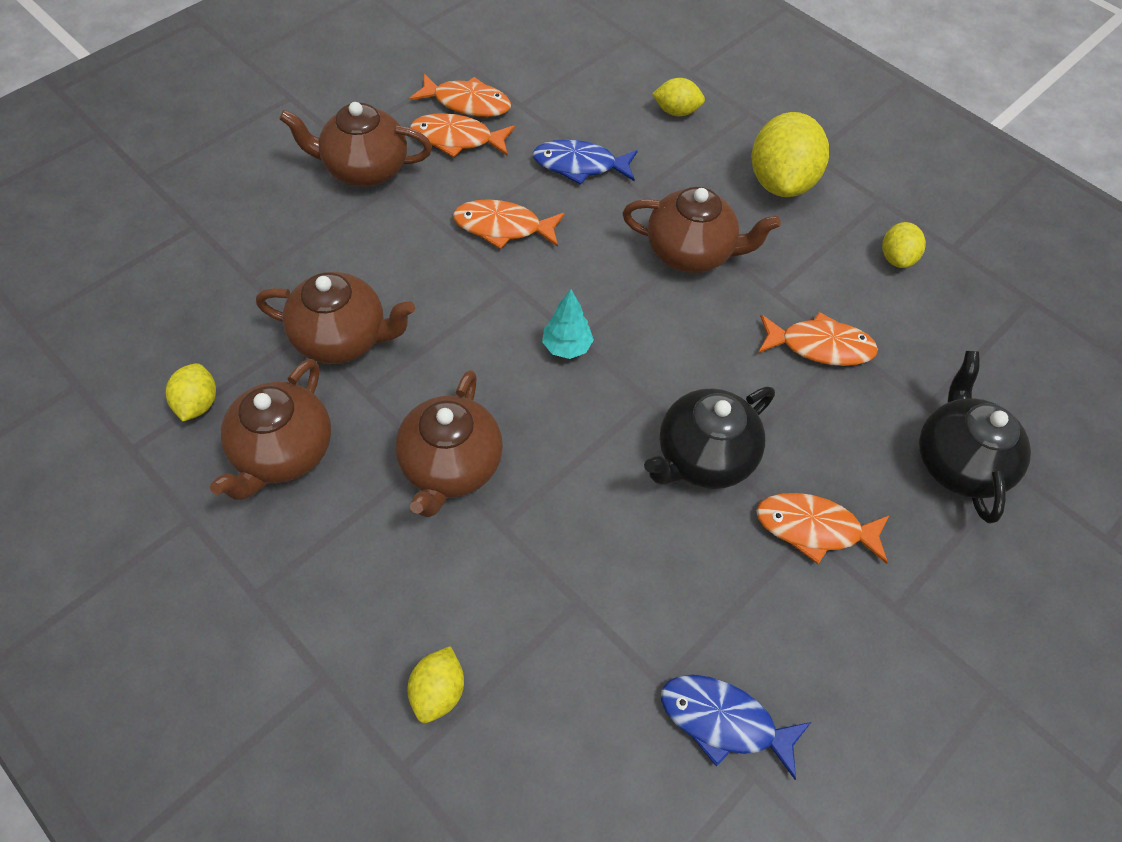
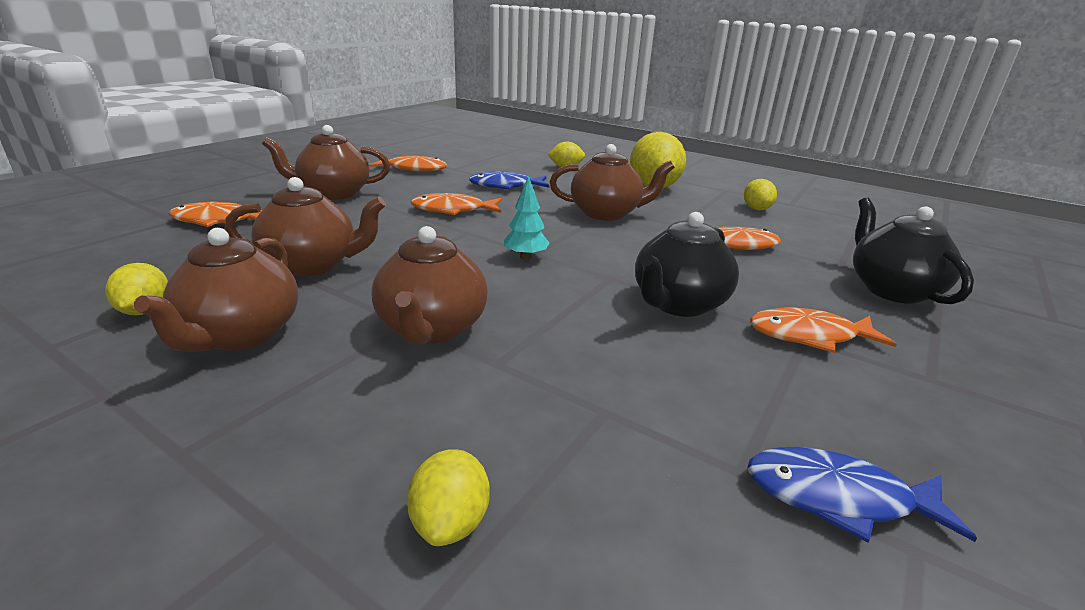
camera: 10 degrees left, 30 degrees down
orange fish [410,113,515,158] -> orange fish moved to [169,202,262,227]

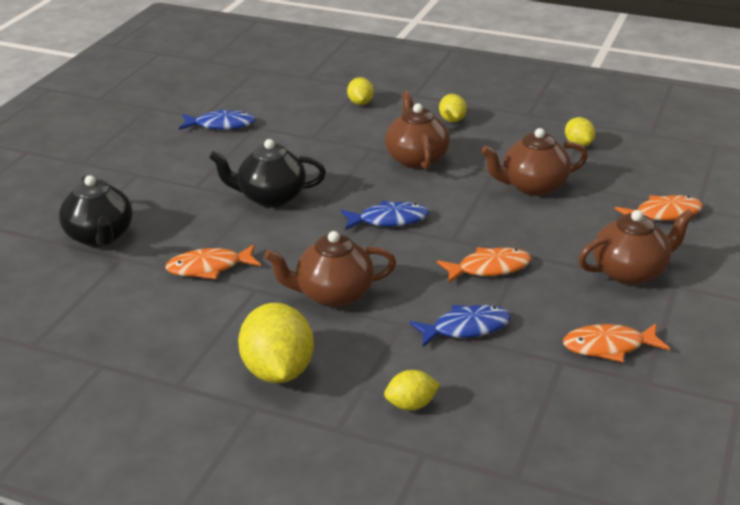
camera: 170 degrees right, 5 degrees up
brown teapot [134,228,298,352] -> none
turquoise tree [504,175,550,260] -> blue fish [341,201,429,230]
black teapot [635,212,739,317] -> black teapot turned 120 degrees counterclockwise [209,139,326,207]
yellow lemon [744,179,777,210] -> yellow lemon moved to [439,94,467,122]
orange fish [750,308,897,353] -> none

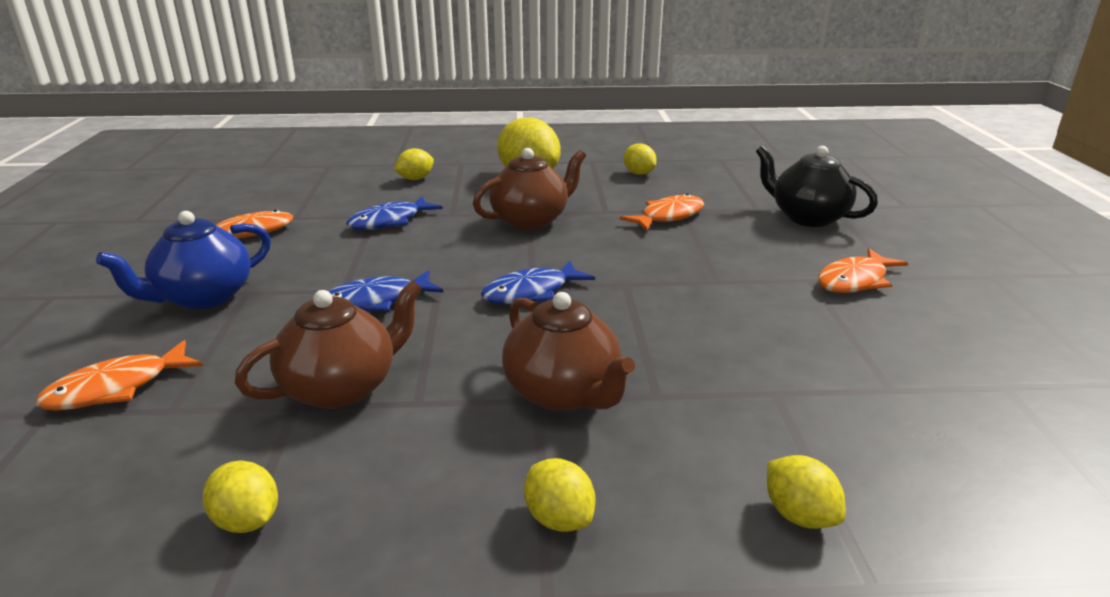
camera: 155 degrees right, 5 degrees down
blue fish [179,109,256,130] -> blue fish moved to [328,270,444,311]
black teapot [209,139,326,207] -> none
orange fish [437,247,531,283] -> orange fish moved to [818,248,908,293]
brown teapot [578,209,695,285] -> blue teapot [96,211,271,310]
none -> yellow lemon [623,143,657,175]

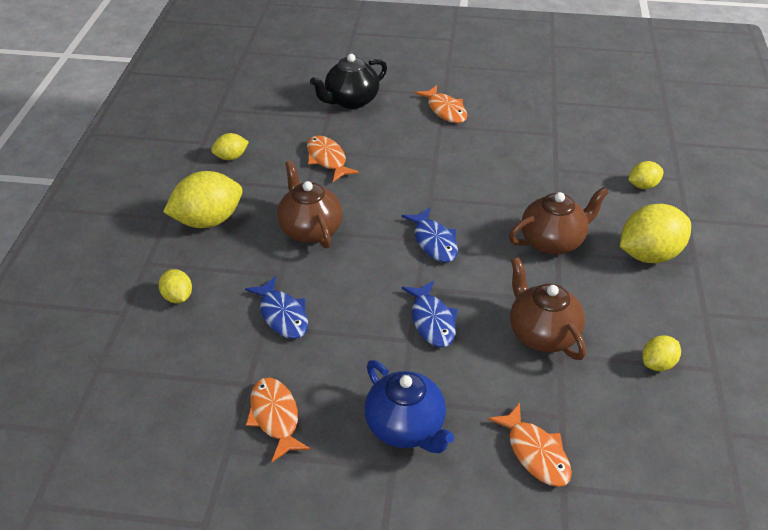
camera: 80 degrees left, 15 degrees up
yellow lemon [524,458,596,532] -> yellow lemon [620,204,691,263], size x1.92

